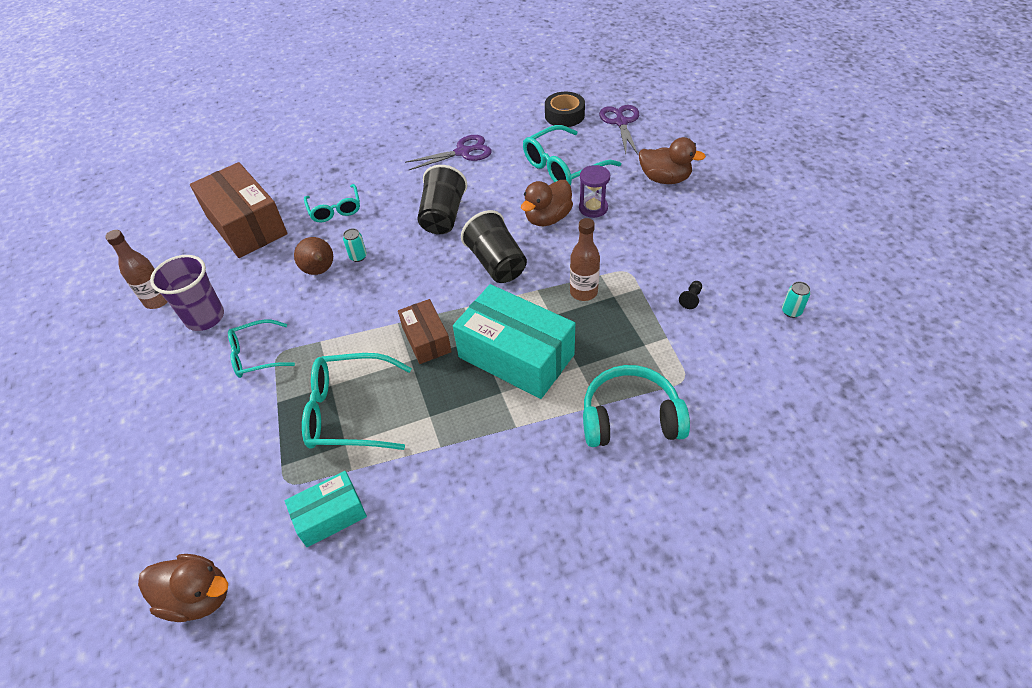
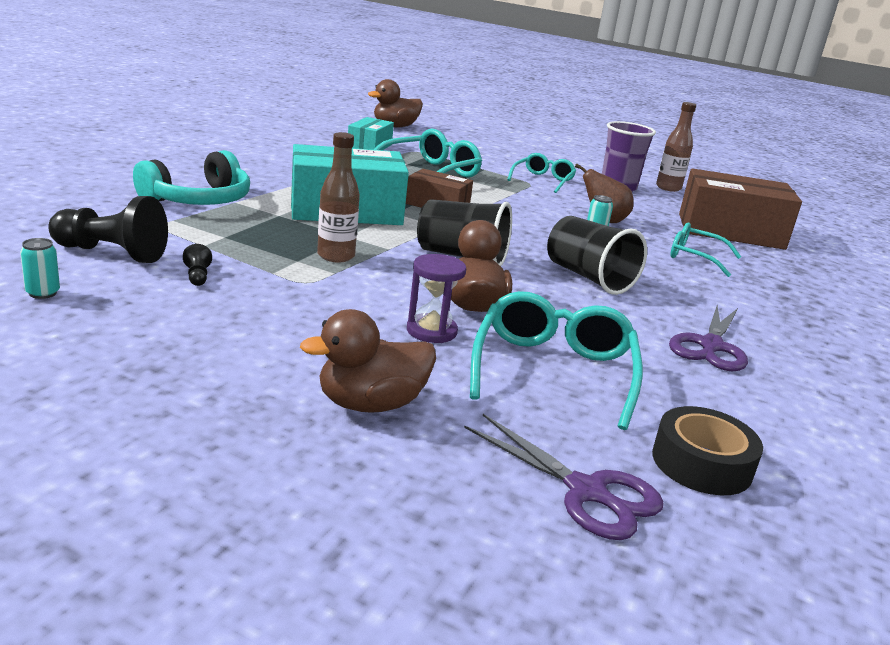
camera: 130 degrees right, 25 degrees down
none -> black pawn [48,196,168,263]

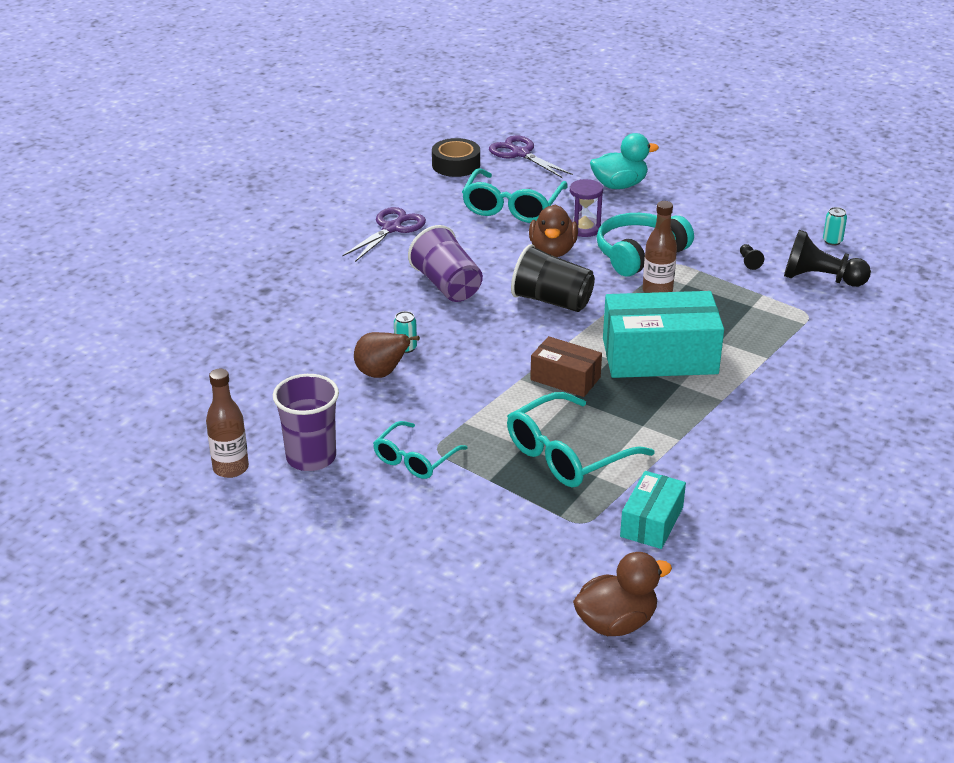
camera: 170 degrees left, 10 degrees up
turquoise headphones [133,150,250,205] -> turquoise headphones moved to [597,213,694,277]
brown duck [300,309,436,413] -> turquoise duck [590,133,659,189]
black cup [547,216,647,295] -> purple cup [408,225,483,302]
turquoise glasses [670,222,741,277] -> none
brown box [679,168,802,250] -> none

